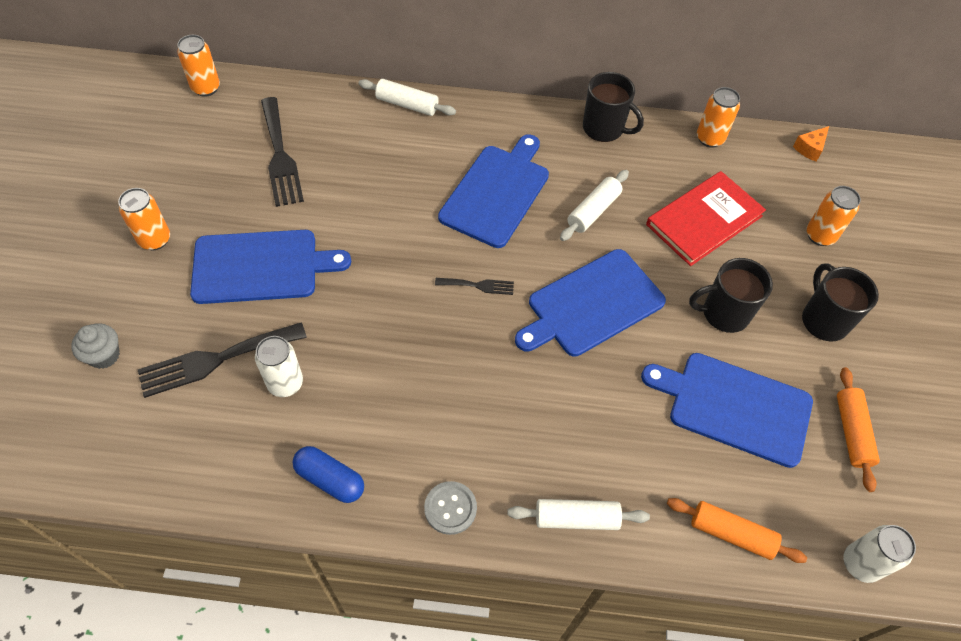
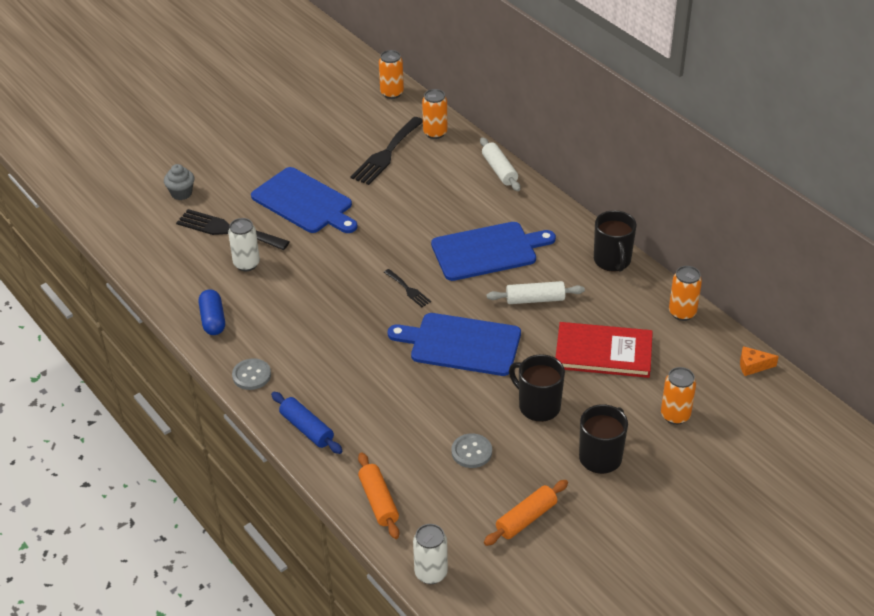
camera: 50 degrees right, 15 degrees down
orange can [118,188,170,250] -> orange can moved to [422,89,447,139]
white rolling pin [507,499,650,530] -> blue rolling pin [271,392,343,454]
blue cutting board [641,353,813,468] -> grey button [451,433,492,468]

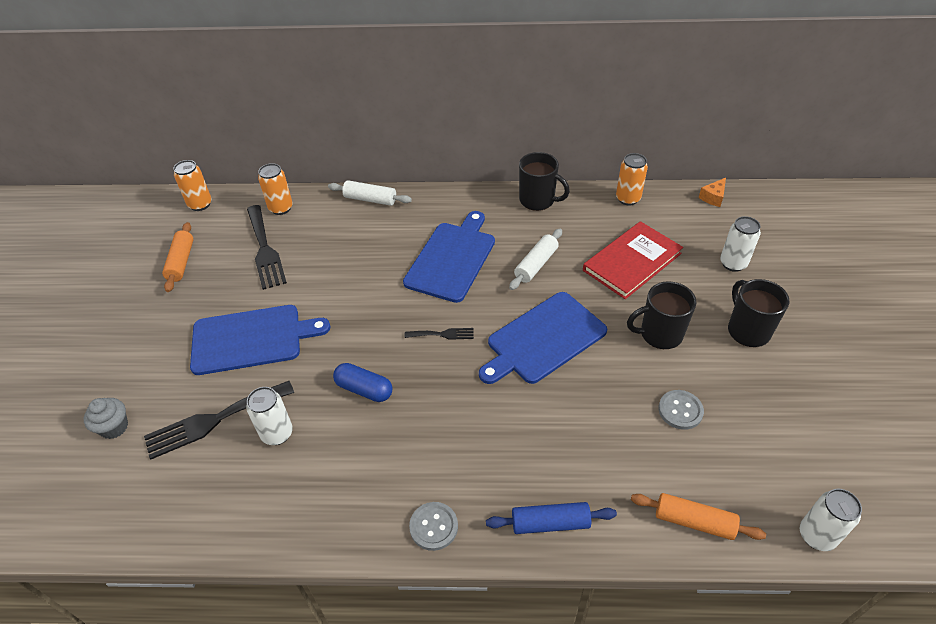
camera: 50 degrees left, 5 degrees up
blue capsule [198,289,225,335] -> blue capsule moved to [333,363,392,402]
orange rolling pin [484,480,568,546] -> orange rolling pin moved to [162,222,193,292]
orange can [661,367,696,425] -> white can [720,216,761,272]

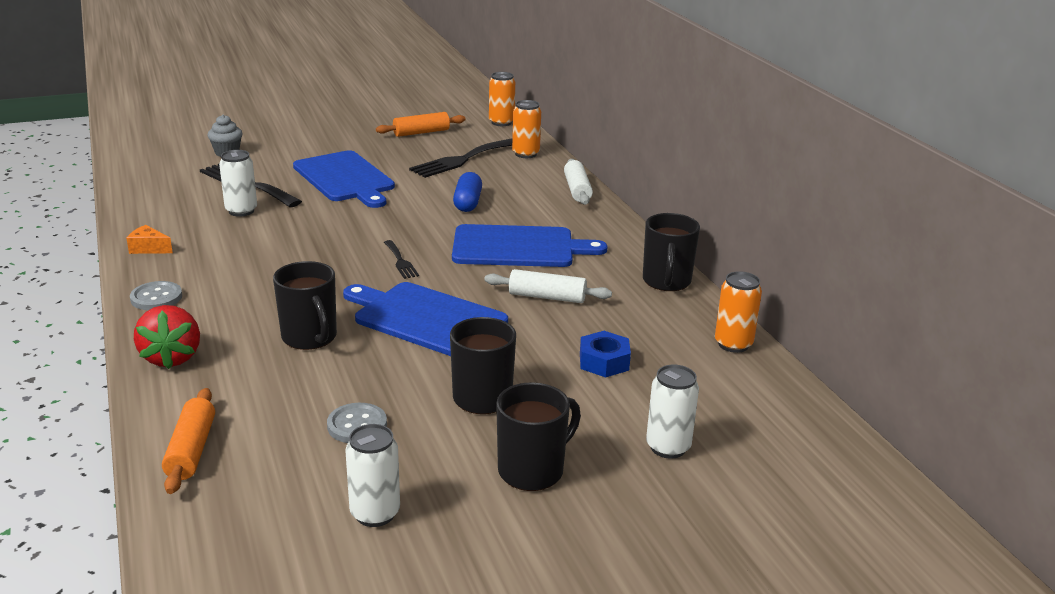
camera: 65 degrees right, 20 degrees down
blue capsule [333,363,392,402] -> blue capsule moved to [453,172,482,212]
blue rolling pin [486,502,617,534] -> red strawberry [134,305,200,369]
red book [583,221,683,299] -> blue nut [580,331,631,378]
orange cheese [699,178,726,207] -> orange cheese moved to [126,225,173,254]
white can [800,489,862,551] -> white can moved to [345,424,400,527]
none -> black mug [273,261,337,350]

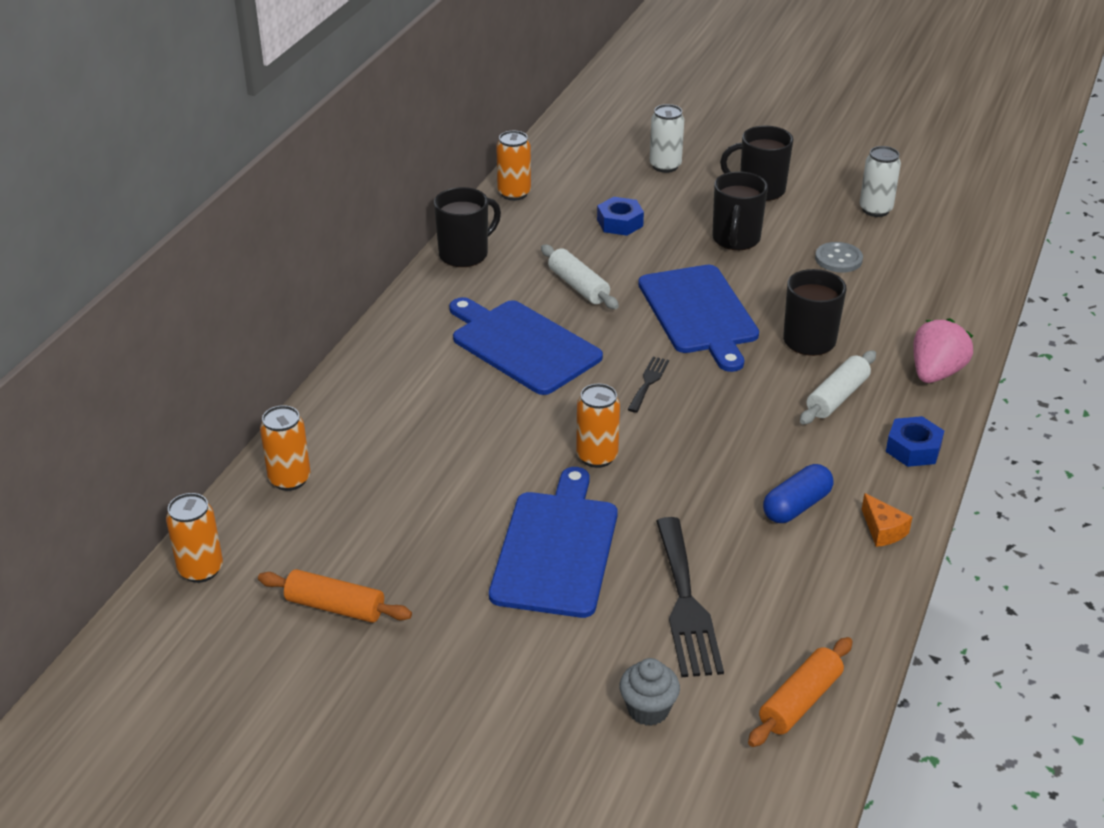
camera: 135 degrees left, 10 degrees up
grey button [130,281,182,310] -> blue nut [886,416,944,467]
red strawberry [134,305,200,369] -> pink strawberry [913,318,973,383]
orange rolling pin [162,388,215,494] -> orange rolling pin moved to [748,637,853,747]
white can [219,150,257,217] -> none
black fork [409,138,512,178] -> none
blue capsule [453,172,482,212] -> blue capsule moved to [763,464,833,523]
white rolling pin [564,159,593,205] -> white rolling pin moved to [800,351,876,424]
none -> orange can [576,383,620,468]

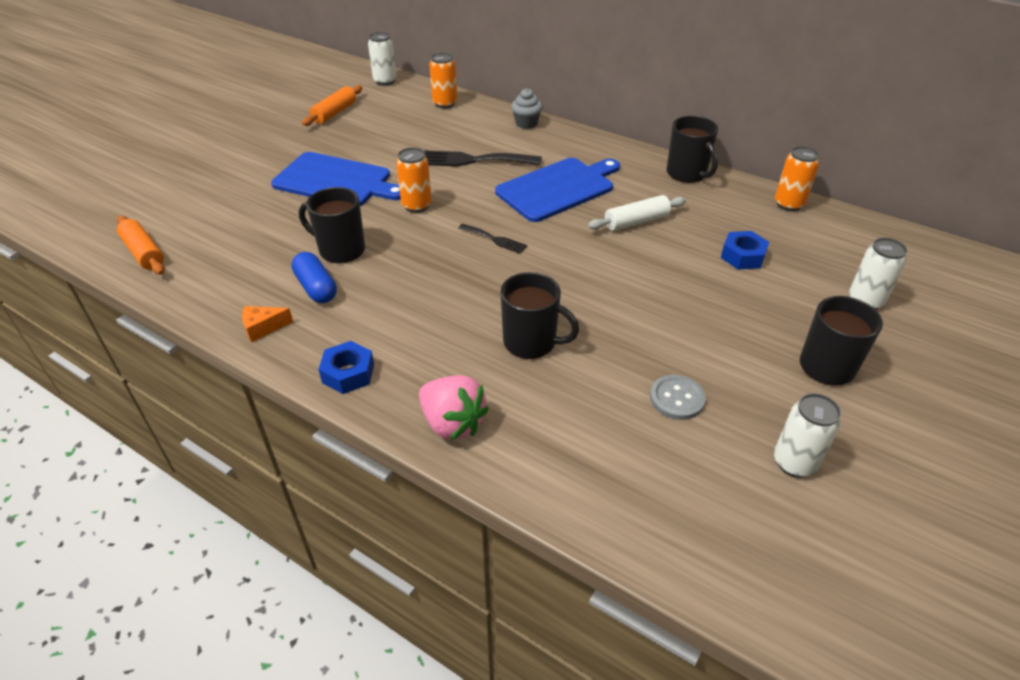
camera: 100 degrees right, 5 degrees up
orange can [166,493,223,583] -> white can [368,32,397,86]
grey cupcake [620,658,680,726] -> grey cupcake moved to [511,88,543,129]
blue cutting board [638,265,759,372] -> none
black fork [656,517,724,677] -> black fork moved to [423,150,542,167]
black mug [712,171,768,250] -> black mug moved to [299,187,365,263]
white rolling pin [800,351,876,424] -> none

